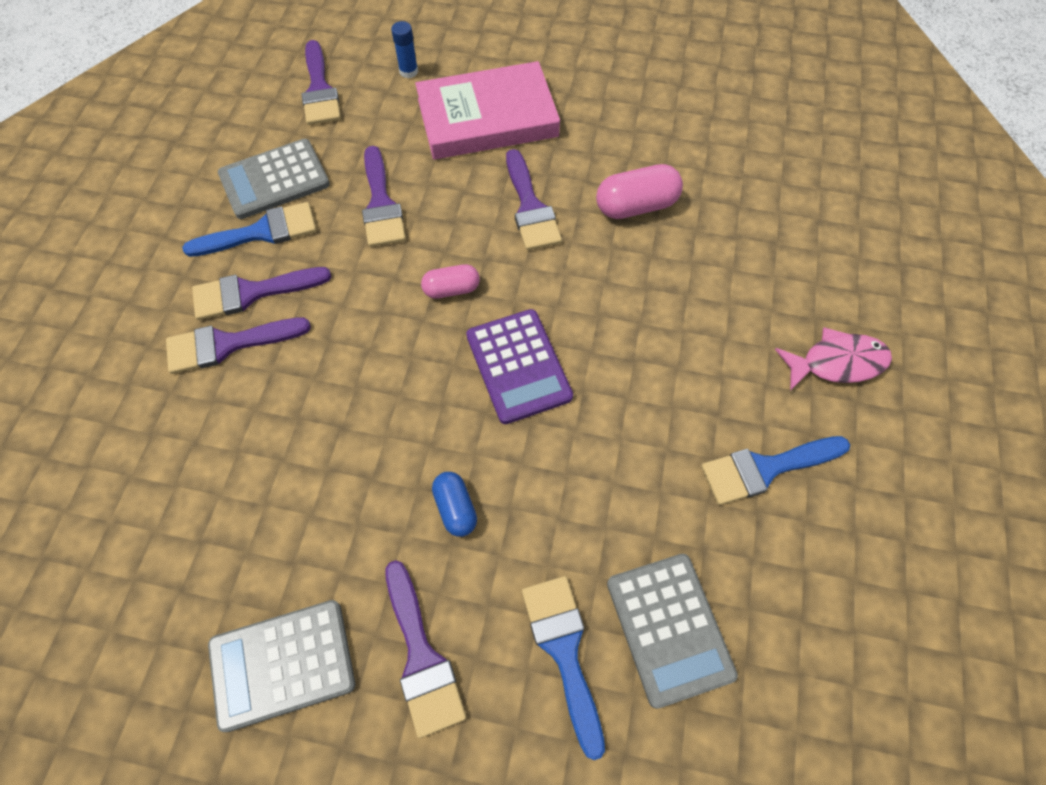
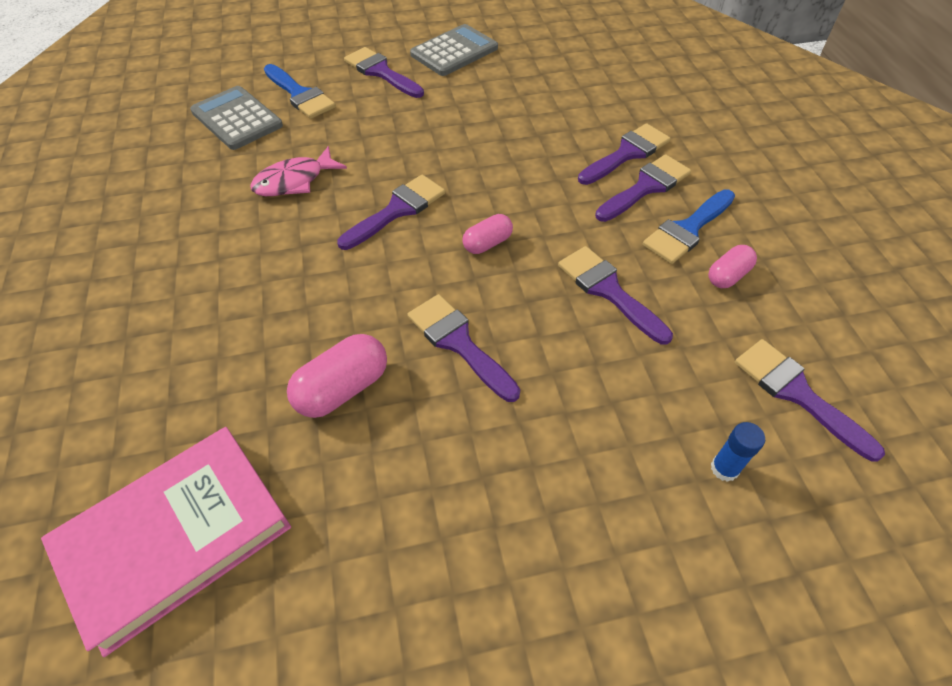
camera: 155 degrees right, 10 degrees down
grey calculator [218,139,330,219] -> pink capsule [708,245,757,288]
pink book [415,61,560,160] -> pink book moved to [41,427,291,657]
blue capsule [432,472,477,537] -> none
purple calculator [466,309,573,424] -> purple brush [337,175,445,250]
blue brush [701,436,850,505] -> none
pink fish [775,327,892,391] -> pink fish moved to [250,146,347,196]

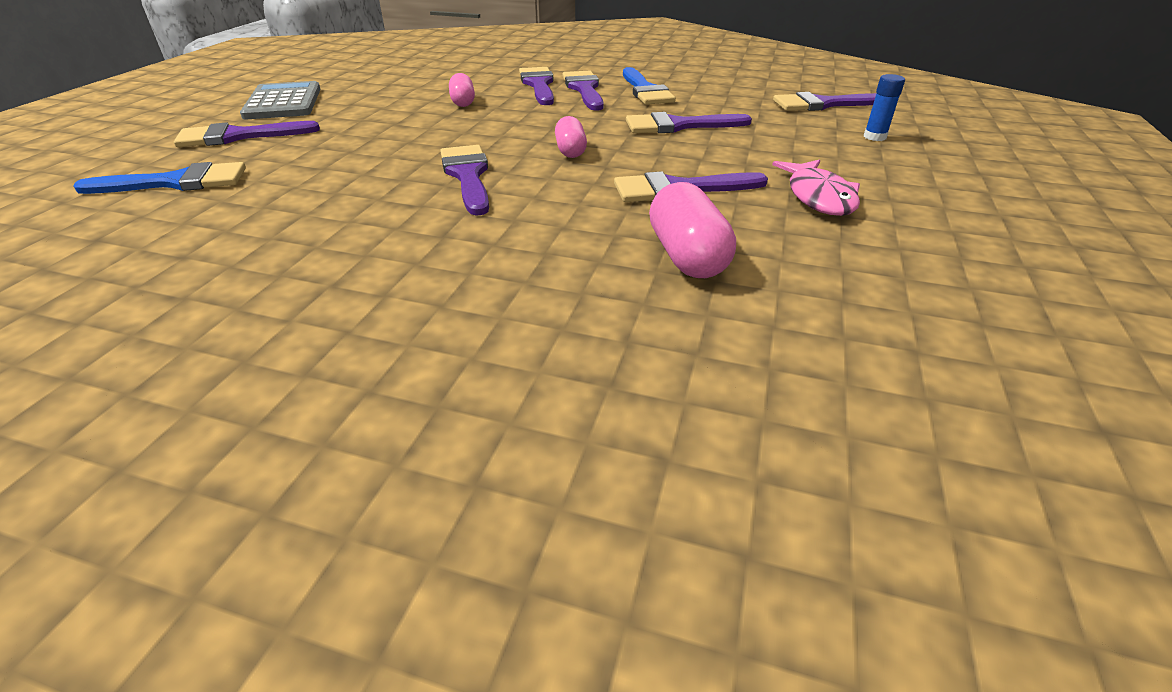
camera: 60 degrees left, 15 degrees down
pink book [41,427,291,657] -> none
grey calculator [190,86,283,150] -> none
pink fish [250,146,347,196] -> pink fish moved to [772,159,860,216]
pink capsule [708,245,757,288] -> pink capsule moved to [449,73,475,107]

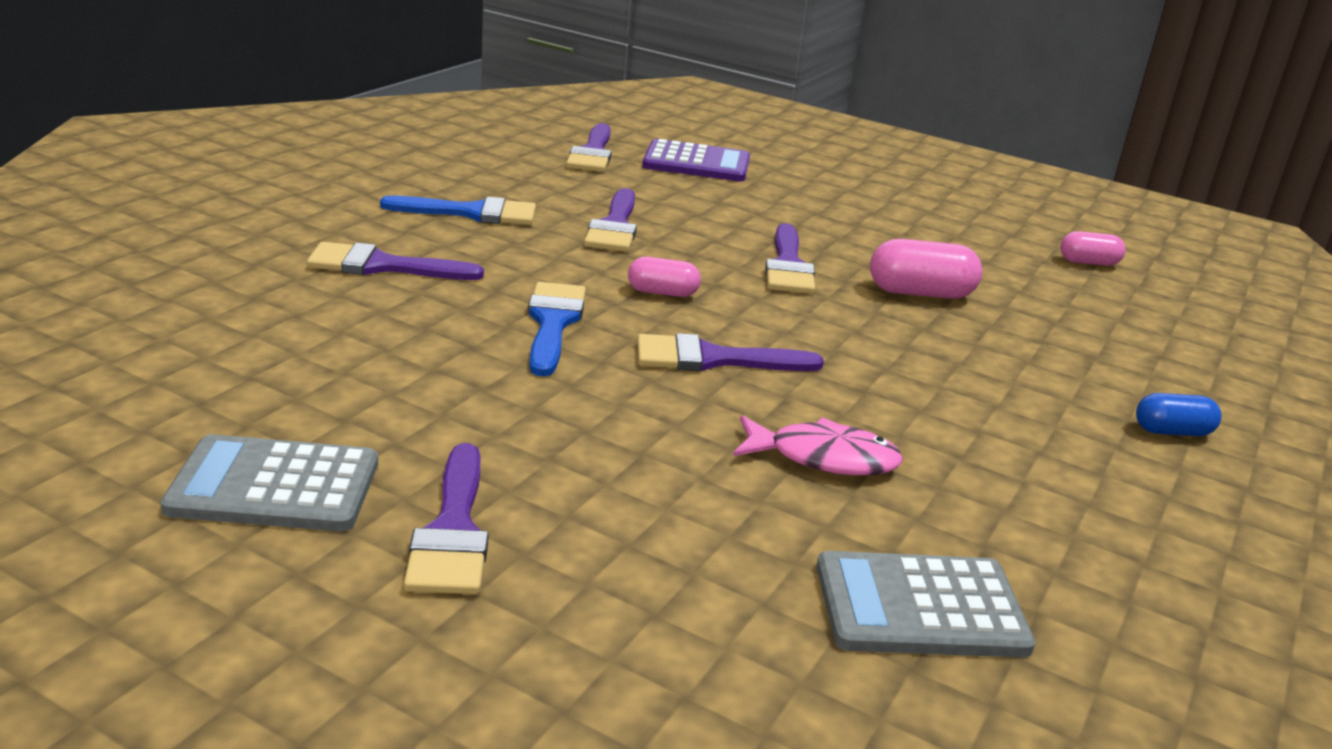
camera: 80 degrees left, 10 degrees down
blue brush [73,162,246,194] -> blue brush moved to [528,282,586,377]
pink capsule [449,73,475,107] -> pink capsule moved to [1060,231,1126,266]
purple brush [562,71,604,111] -> none
pink fish [772,159,860,216] -> pink fish moved to [733,415,903,475]
blue glue stick [864,74,905,141] -> purple calculator [642,139,750,182]
none -> grey calculator [816,551,1036,658]
none -> blue capsule [1136,393,1222,436]

